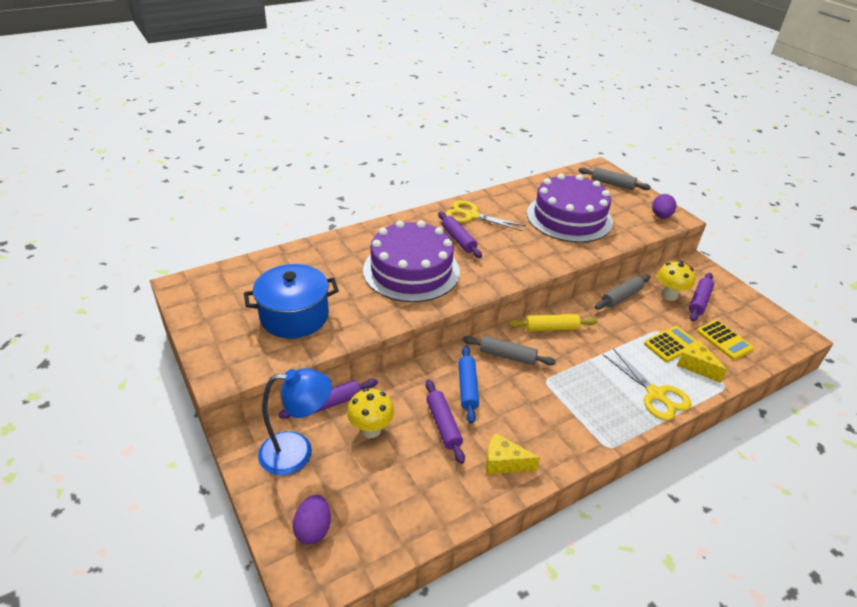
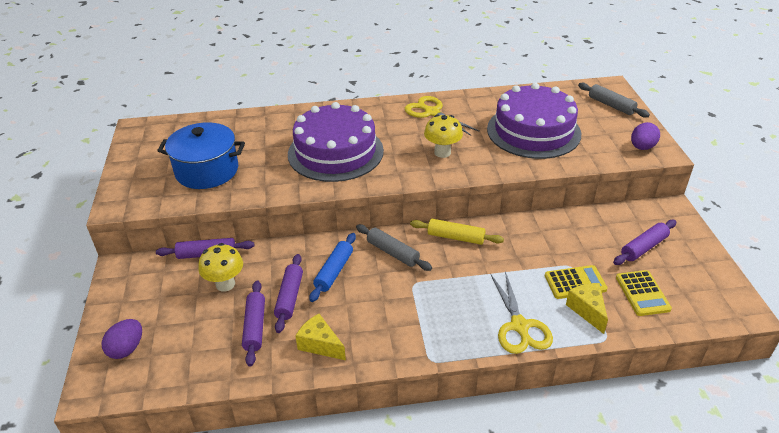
camera: 25 degrees right, 0 degrees up
blue lamp [258,368,332,475] -> none
purple rolling pin [438,212,482,258] -> purple rolling pin moved to [242,280,265,366]
grey rolling pin [595,275,650,310] -> none
yellow mushroom [657,261,695,301] -> yellow mushroom moved to [424,115,463,158]

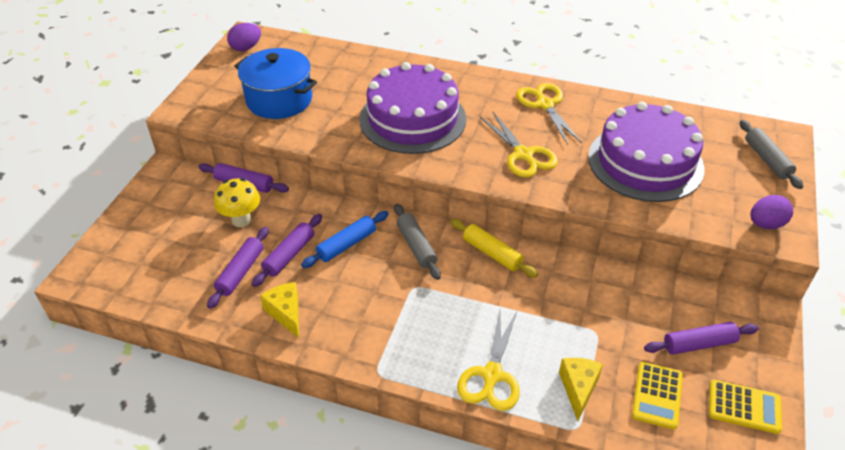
camera: 25 degrees right, 5 degrees up
purple egg [101,319,142,359] -> purple egg moved to [227,23,261,51]
yellow mushroom [424,115,463,158] -> yellow scissors [480,112,558,178]
yellow calculator [545,265,607,299] -> yellow calculator moved to [709,380,782,434]

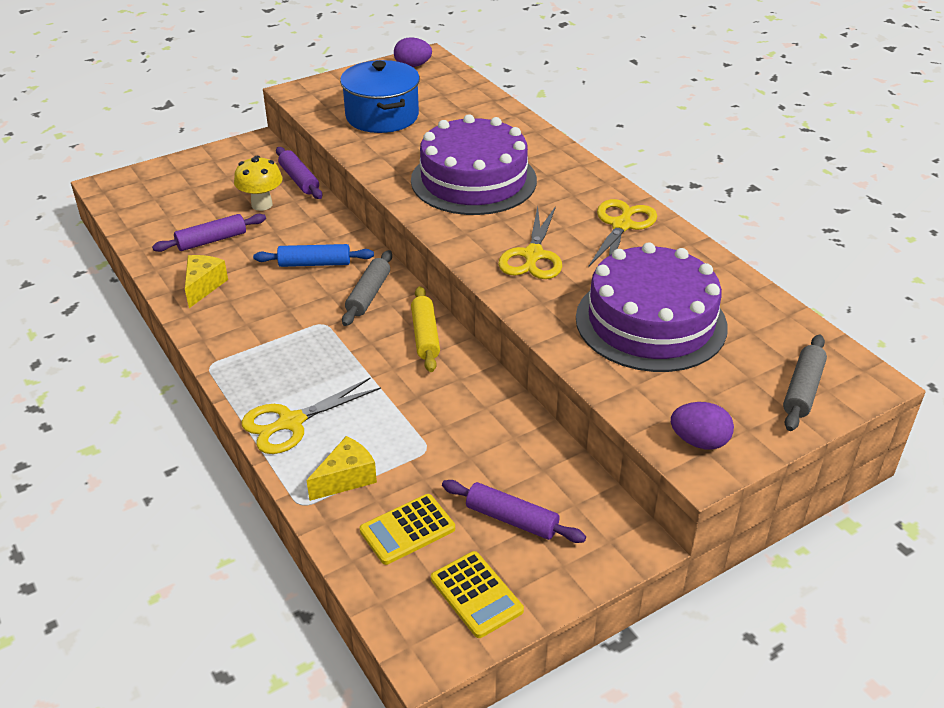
camera: 40 degrees right, 5 degrees down
purple rolling pin [252,214,322,287] -> none

